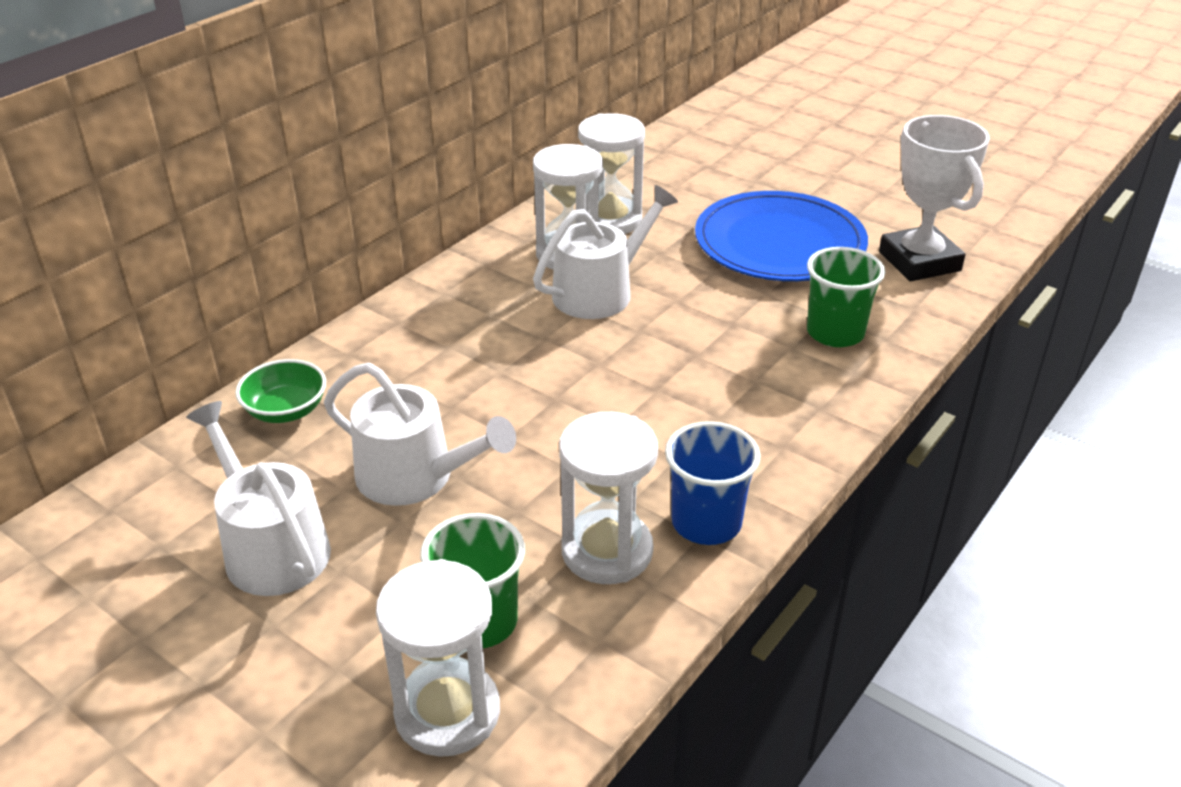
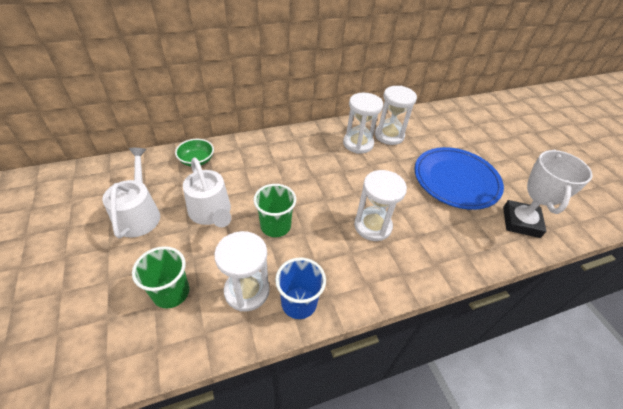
camera: 30 degrees right, 10 degrees up
white hourglass [376,559,500,757] -> white hourglass moved to [354,170,407,241]
white watering can [533,185,678,319] -> none
green cup [807,247,885,347] -> green cup moved to [253,184,296,237]

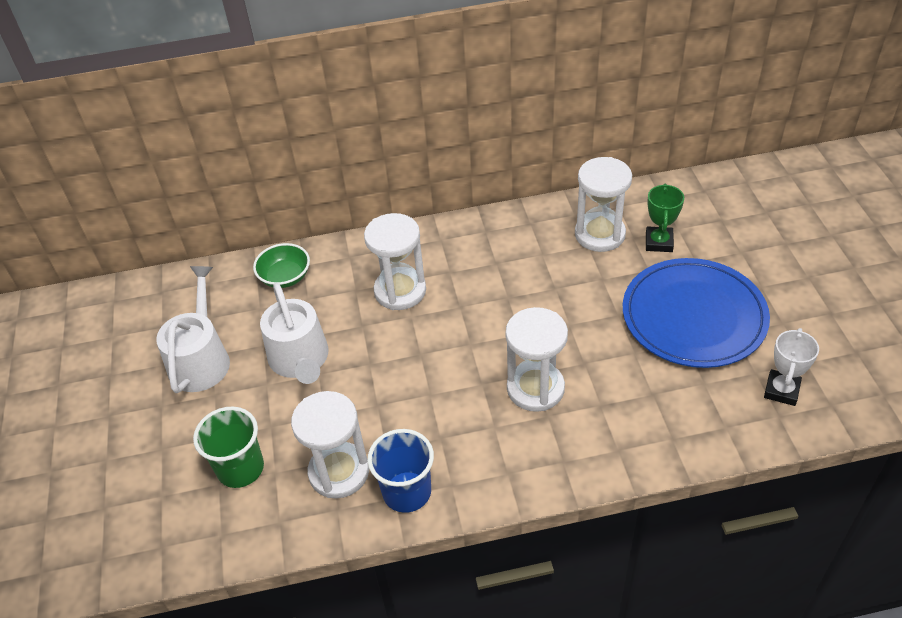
camera: 15 degrees right, 0 degrees up
green cup [253,184,296,237] -> none
white hourglass [343,93,383,154] -> white hourglass moved to [364,213,426,310]
white trophy [503,150,593,238] -> white trophy [764,328,819,406], size x0.58
none -> green trophy [646,183,684,252]

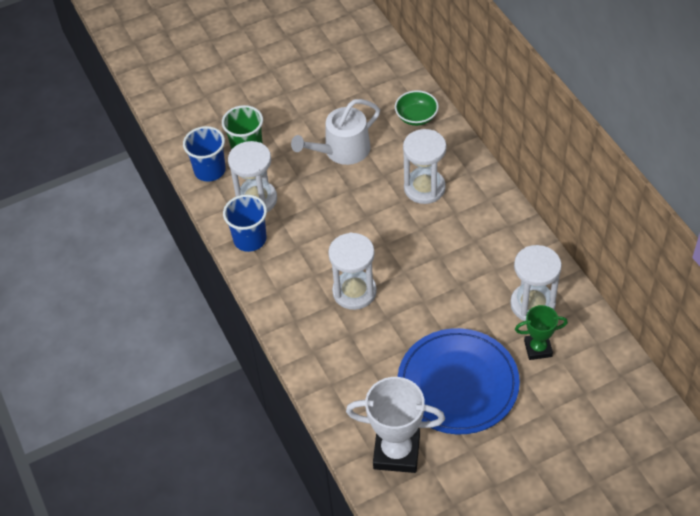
camera: 75 degrees right, 5 degrees up
white watering can [156,266,230,393] -> none
white trophy [764,328,819,406] -> white trophy [346,377,445,473], size x1.73
none -> blue cup [183,126,226,182]

